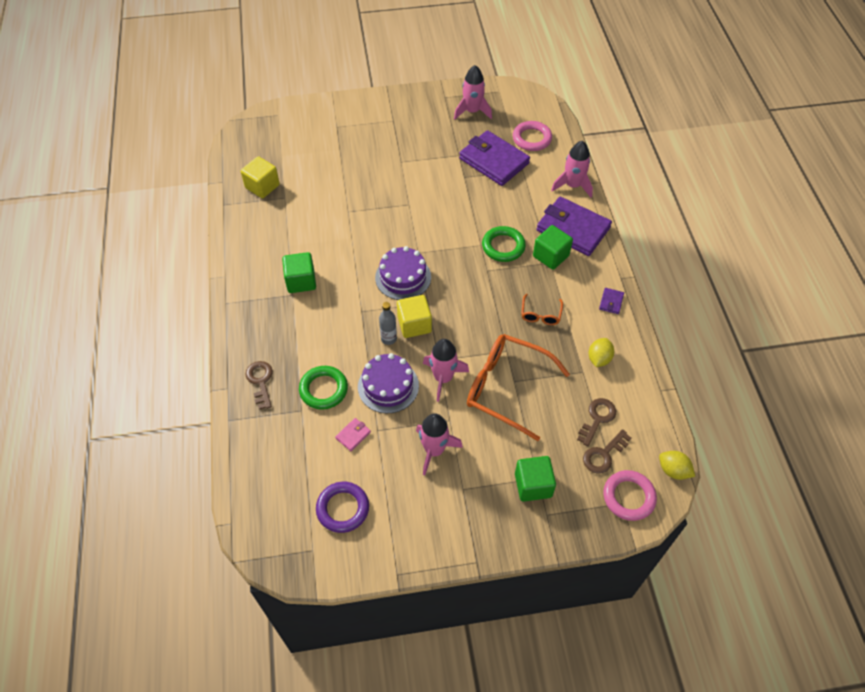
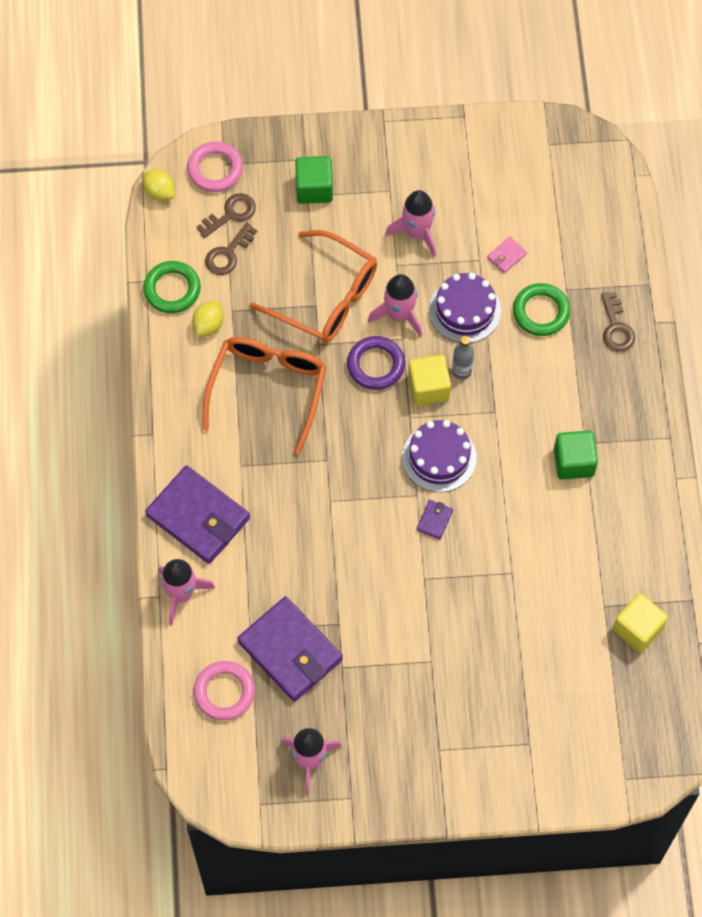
camera: 175 degrees left, 10 degrees up
purple ring [316,482,369,533] -> purple ring moved to [347,336,405,390]
green ring [482,226,526,262] -> green ring moved to [143,261,201,313]
orange glasses [521,294,563,325] -> orange glasses [202,337,326,454], size x2.18
green cube [533,225,573,270] -> none
purple wallet [599,288,624,314] -> purple wallet moved to [416,500,453,539]

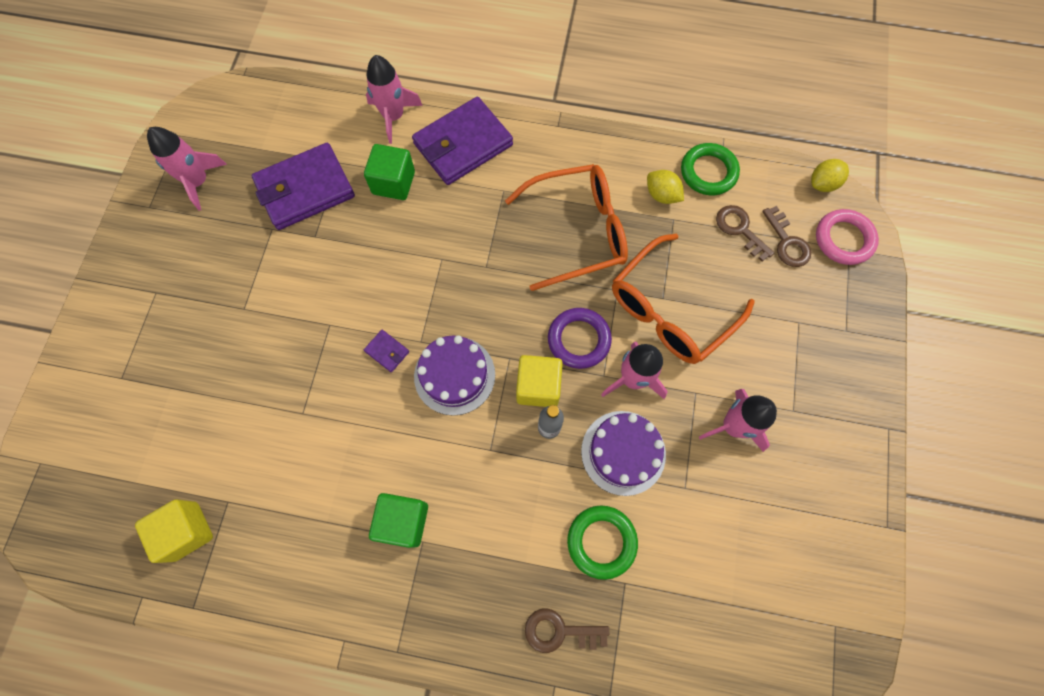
camera: 105 degrees right, 5 degrees up
pink ring [194,661,255,721] -> none
orange glasses [202,337,326,454] -> orange glasses turned 45 degrees counterclockwise [505,164,628,291]
green cube [295,156,333,204] -> green cube moved to [364,144,415,200]
pink wallet [487,237,527,273] -> none

